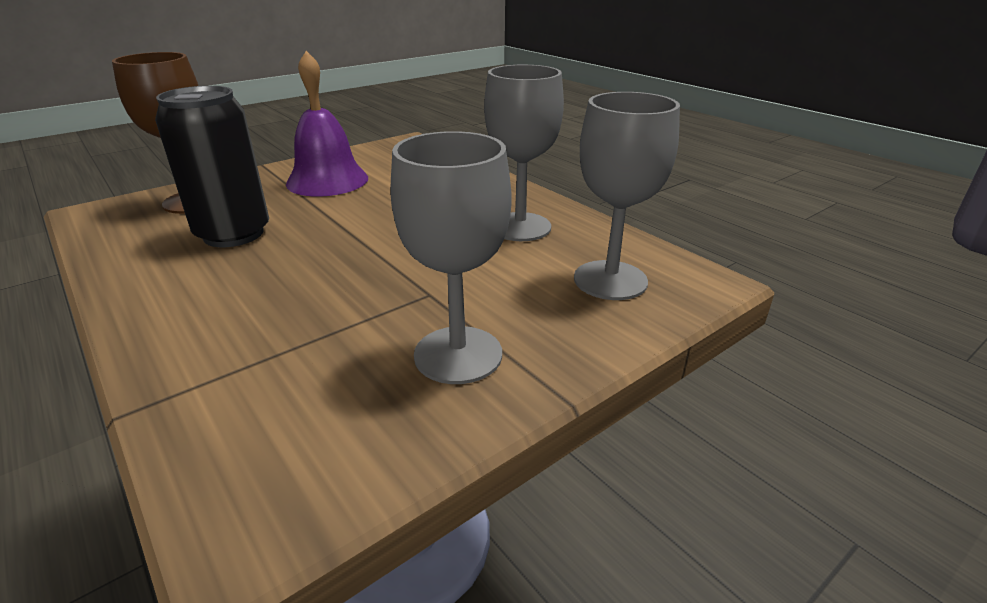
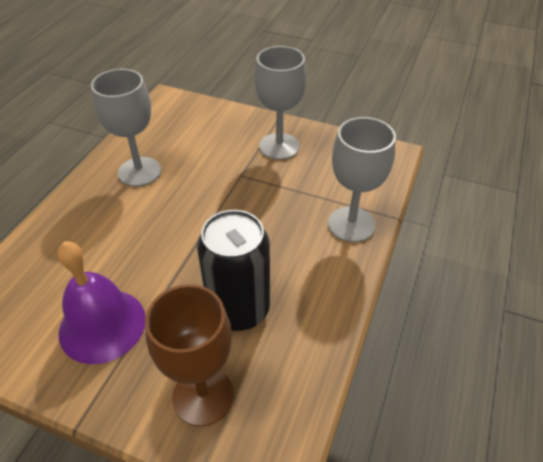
camera: 120 degrees left, 15 degrees up
grey goblet [574,92,680,300] -> grey goblet moved to [328,117,396,242]

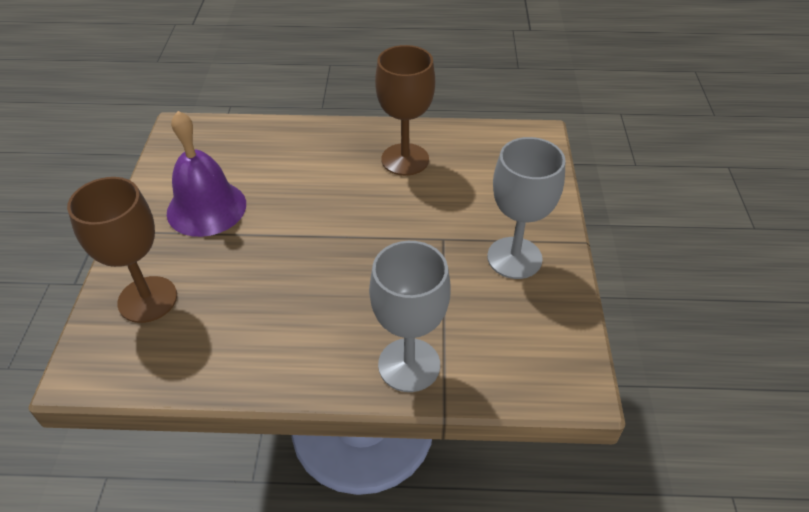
camera: 70 degrees right, 0 degrees up
grey goblet [91,69,161,187] -> brown goblet [375,45,435,176]
black can [197,210,270,331] -> none

